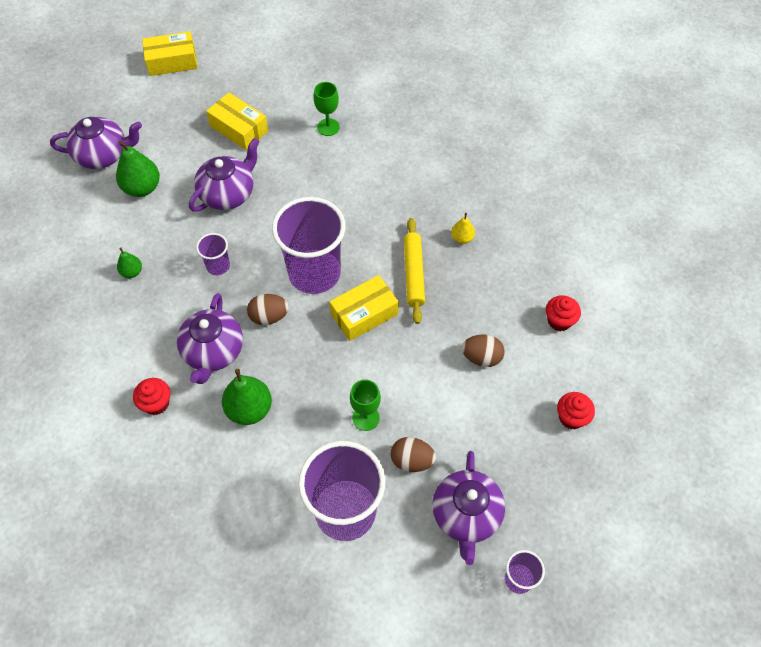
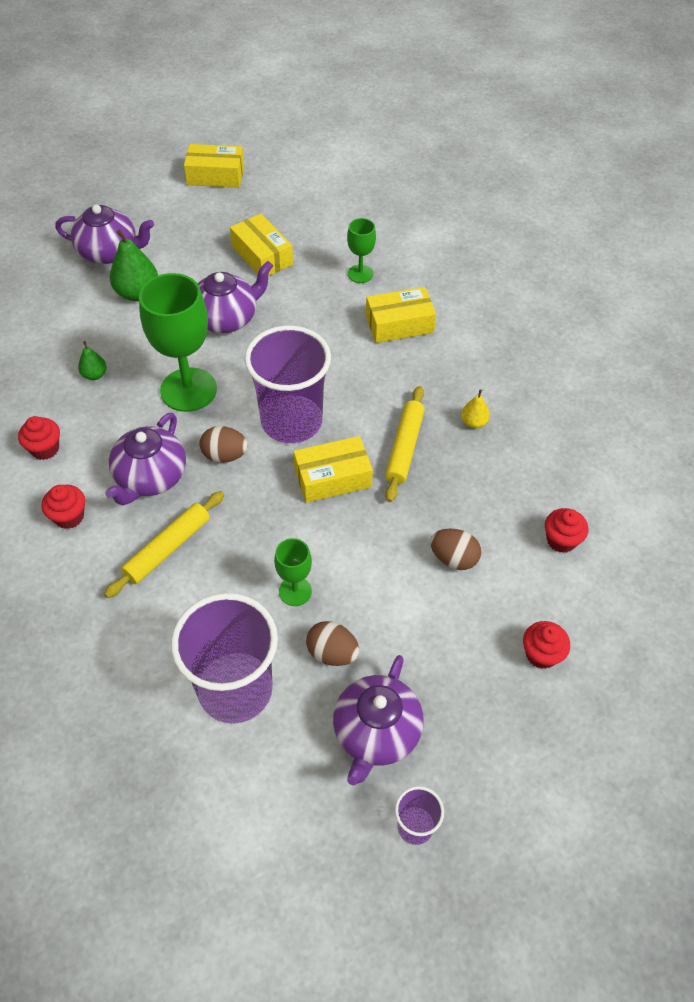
camera: 15 degrees right, 5 degrees down
purple cup [196,233,230,275] -> green goblet [139,273,217,412]
green pear [222,369,272,425] -> yellow rolling pin [104,491,224,598]
none -> red cupcake [18,416,60,460]
none -> yellow box [366,287,436,343]

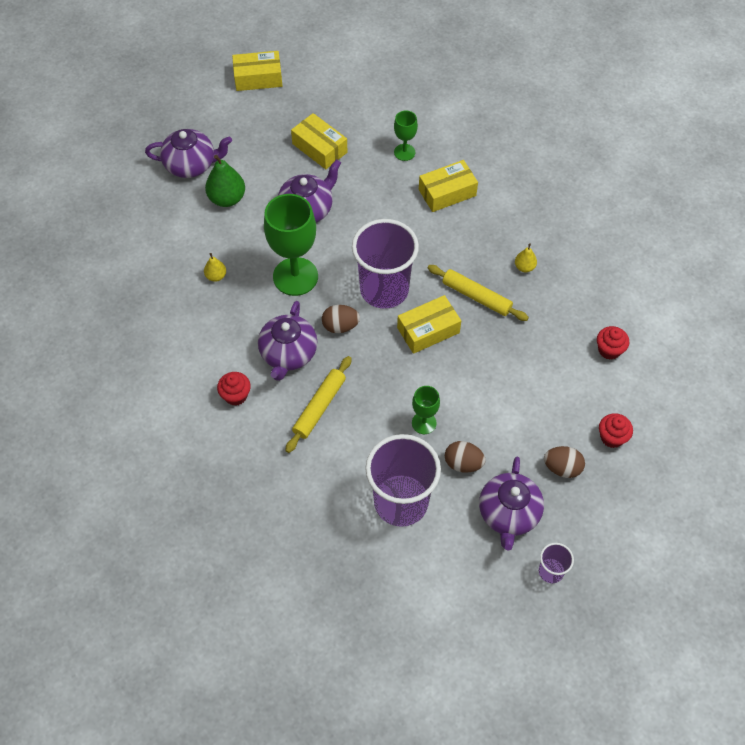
camera: 10 degrees left, 5 degrees up
red cupcake [18,416,60,460] -> none
green pear [78,341,106,380] -> yellow pear [204,253,226,282]
yellow rolling pin [385,386,425,502] -> yellow rolling pin turned 60 degrees counterclockwise [428,265,529,321]
brown egg [430,529,481,570] -> brown egg moved to [544,446,585,478]

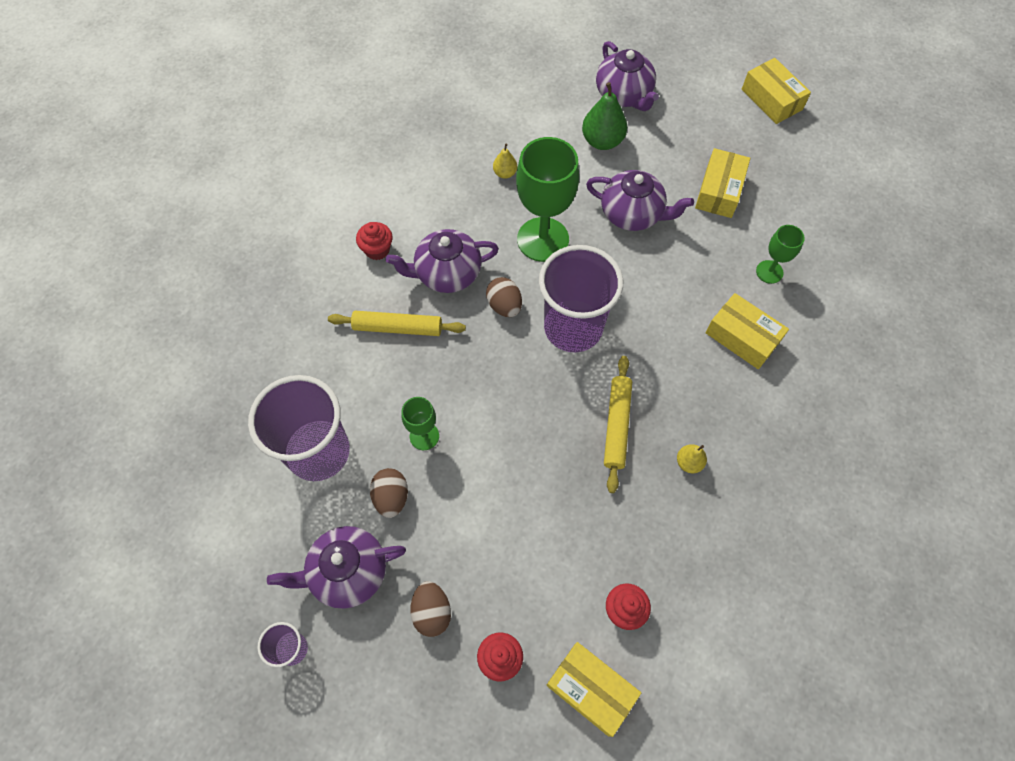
camera: 65 degrees right, 5 degrees up
yellow box [397,295,461,354] -> yellow box moved to [546,642,641,737]

